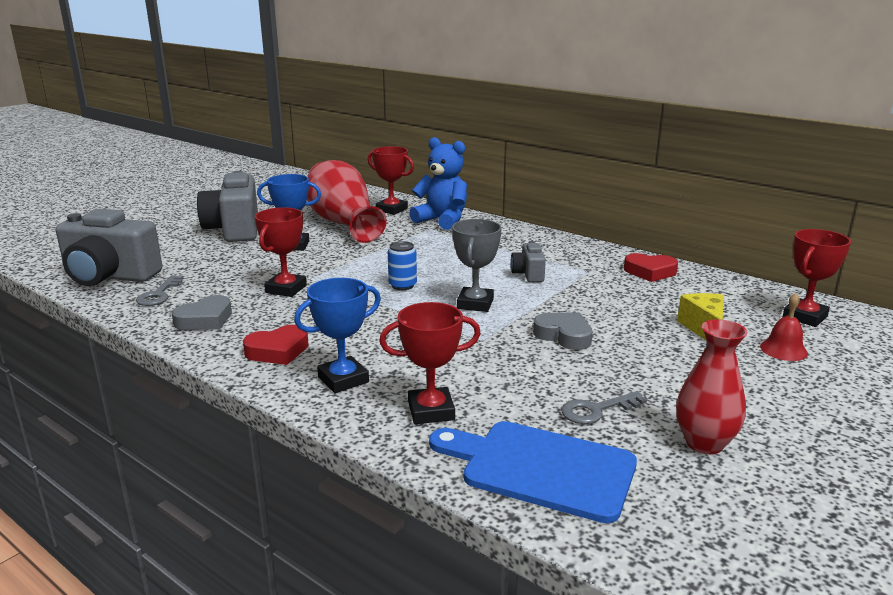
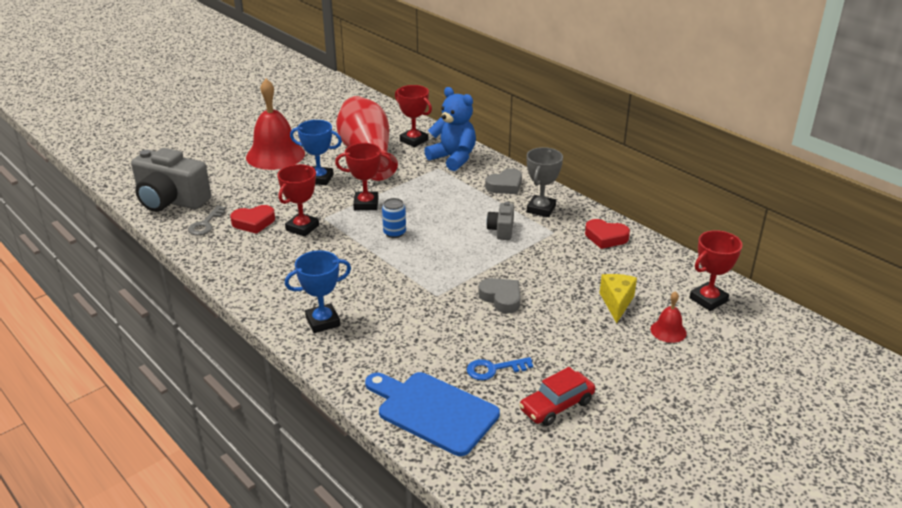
camera: 10 degrees right, 10 degrees up
grey heart [172,295,232,330] -> grey heart moved to [485,168,522,194]
grey camera [197,171,258,242] -> red bell [246,79,305,170]
red heart [243,325,309,365] -> red heart moved to [230,205,275,234]
red trophy [379,302,481,424] -> red trophy moved to [335,143,392,210]
grey trophy [452,219,502,312] -> grey trophy moved to [527,147,563,217]
grey key [561,391,647,424] -> blue key [467,357,533,380]
red vase [676,319,748,454] -> red car [519,367,595,426]

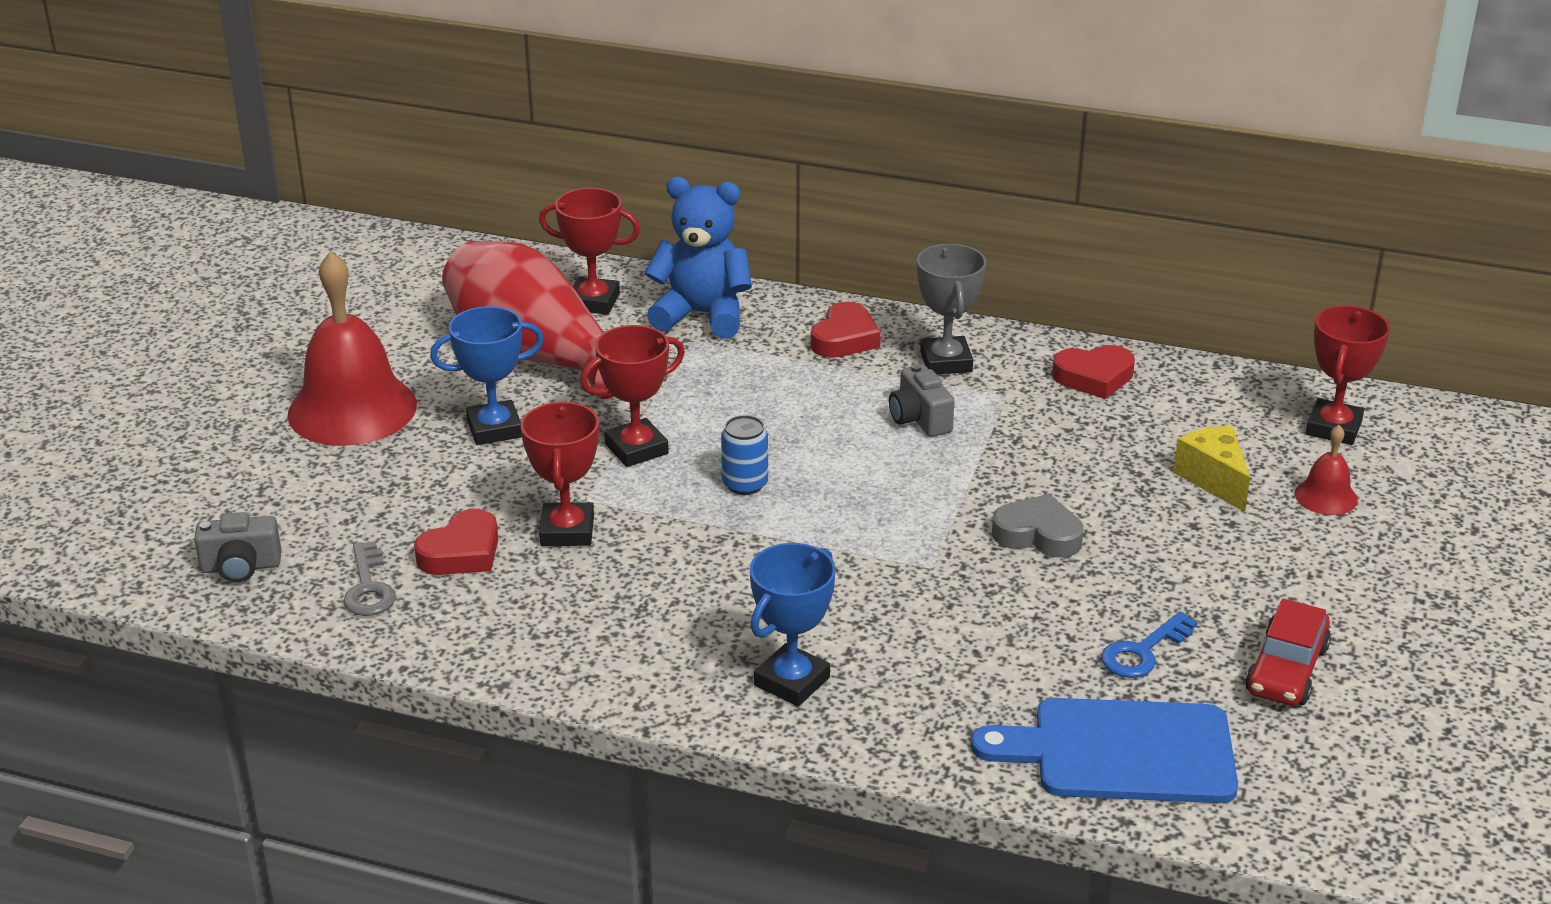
camera: 30 degrees left, 0 degrees up
grey camera [131,148,211,212] -> grey camera [194,512,281,582], size x0.49
grey heart [485,168,522,194] -> red heart [811,302,881,358]

